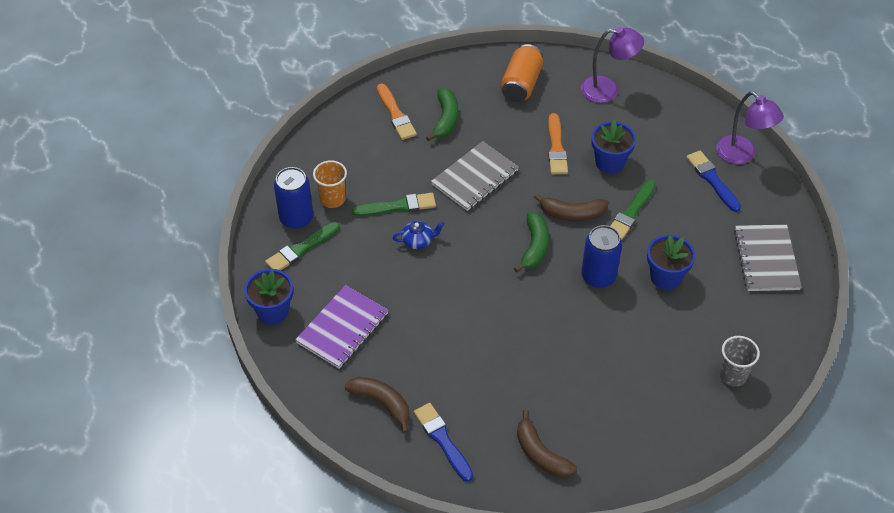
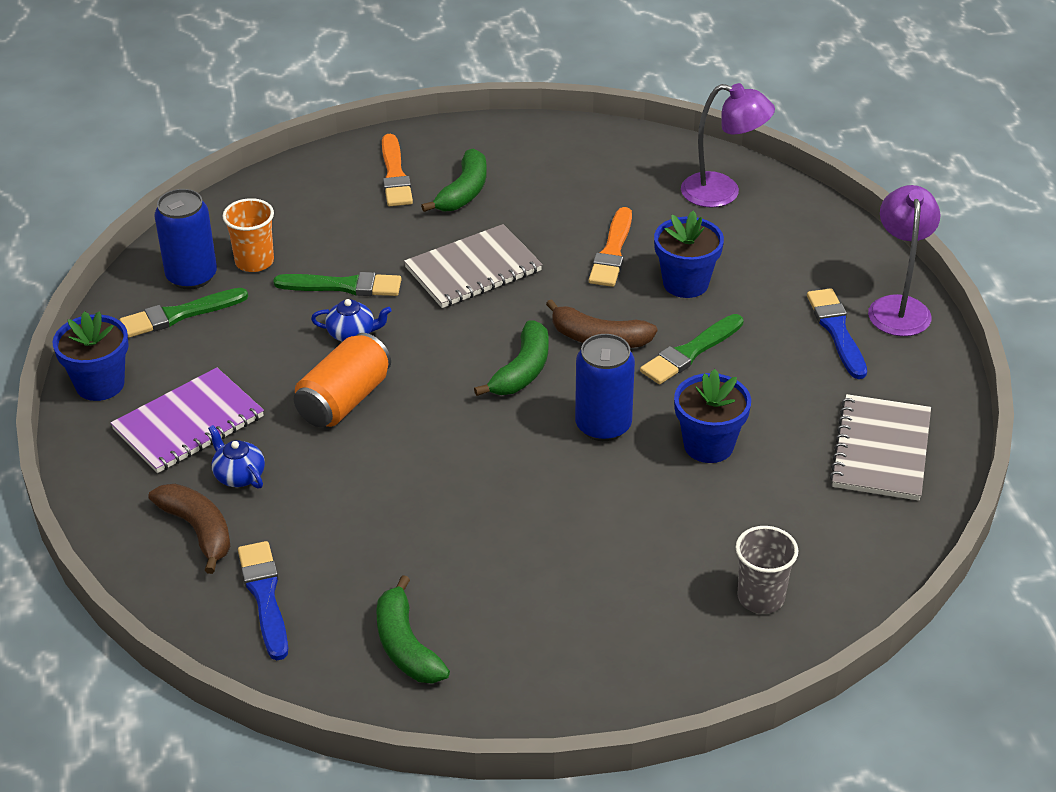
camera: 15 degrees right, 10 degrees down
orange can [500,44,543,102] -> orange can moved to [294,333,391,427]
brown banana [517,409,577,478] -> green banana [376,575,450,684]
purple lamp [716,92,784,164] -> purple lamp turned 150 degrees counterclockwise [868,185,941,336]
none -> blue teapot [208,425,265,489]

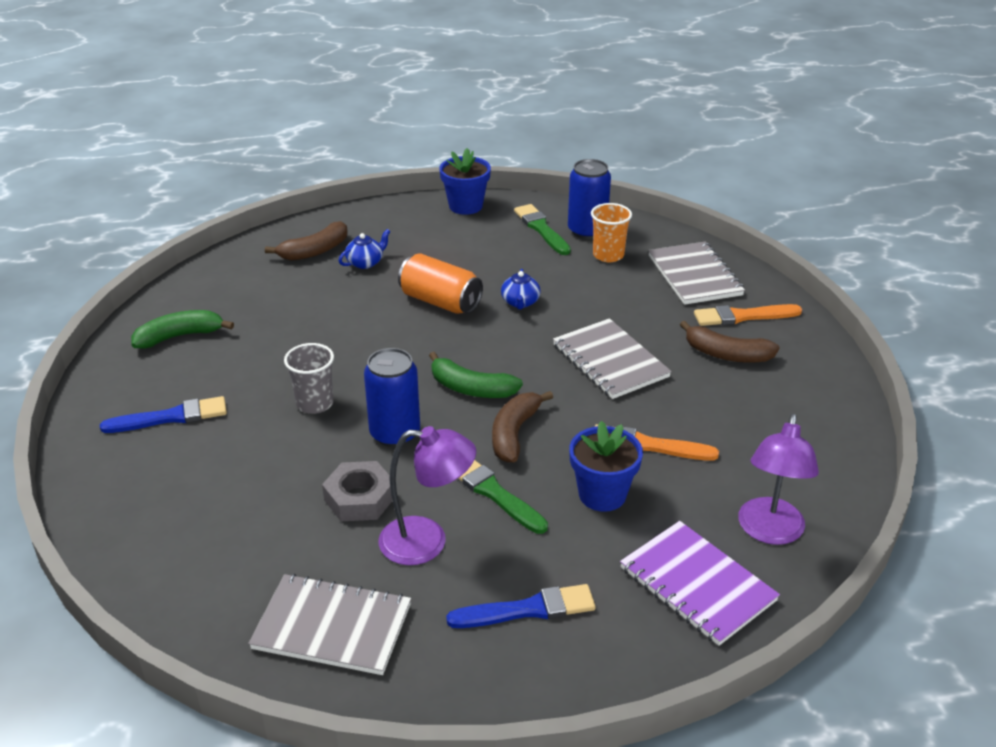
camera: 90 degrees right, 5 degrees down
purple notebook [111,367,264,473] -> purple notebook moved to [620,521,780,646]
blue brush [238,541,288,660] -> blue brush moved to [100,396,227,433]
green brush [273,272,401,296] -> none
green banana [421,149,487,212] -> brown banana [680,321,780,363]
blue flower pot [674,369,751,463] -> grey nut [322,461,393,521]
grey cup [736,526,798,614] -> grey cup moved to [284,343,334,414]
purple lamp [868,185,941,336] -> purple lamp moved to [379,426,476,565]
none -> grey notebook [648,242,745,305]

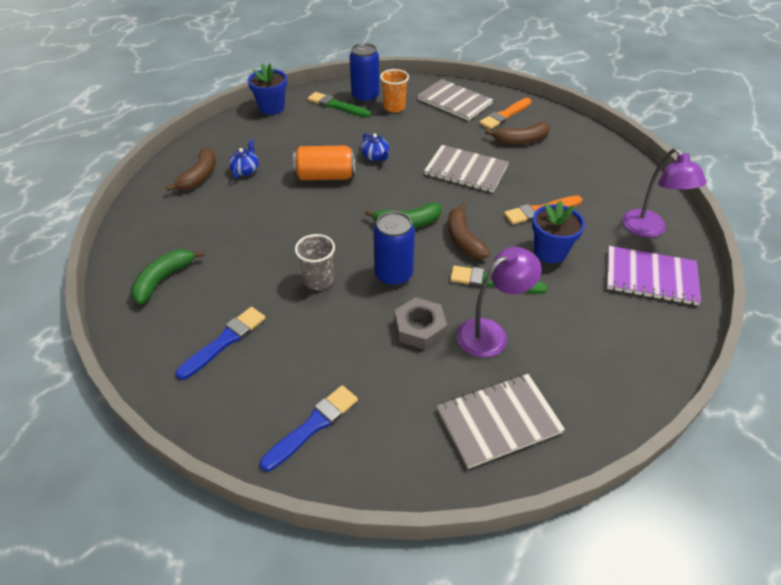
camera: 35 degrees left, 10 degrees up
blue brush [446,584,595,628] -> blue brush moved to [260,385,358,472]

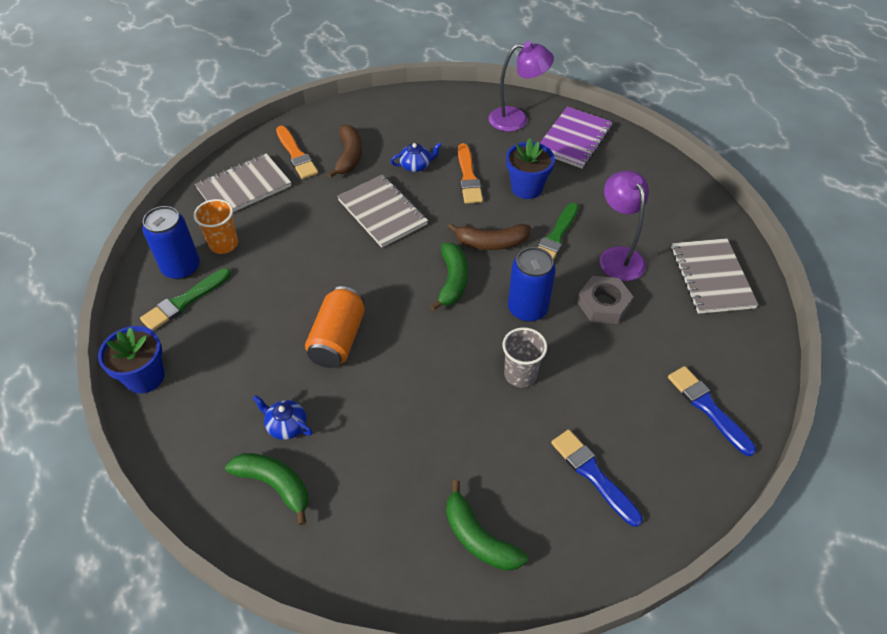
camera: 75 degrees left, 5 degrees up
brown banana [165,147,216,191] -> green banana [225,453,309,525]
blue teapot [361,133,389,161] -> blue teapot moved to [391,142,442,172]
grey notebook [424,145,509,193] -> grey notebook turned 75 degrees counterclockwise [337,174,428,248]

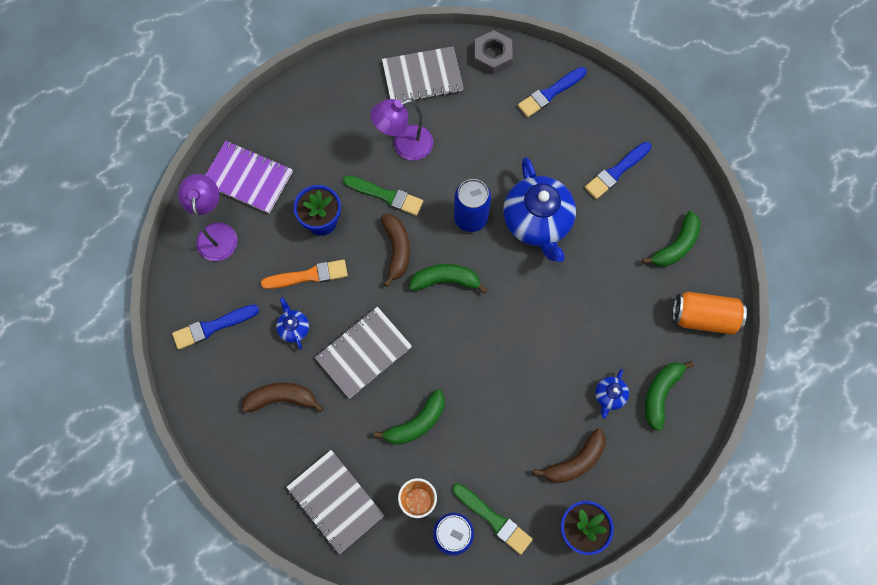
camera: 95 degrees left, 20 degrees up
orange brush [276,126,318,179] -> none
orange can [305,286,365,368] -> orange can moved to [673,292,747,335]
grey cup [503,327,547,387] -> blue teapot [503,157,576,262]
grey nut [577,276,633,324] -> grey nut moved to [474,30,512,75]
none -> blue brush [172,305,259,350]
none -> green banana [374,389,445,445]
none -> brown banana [534,428,606,483]

